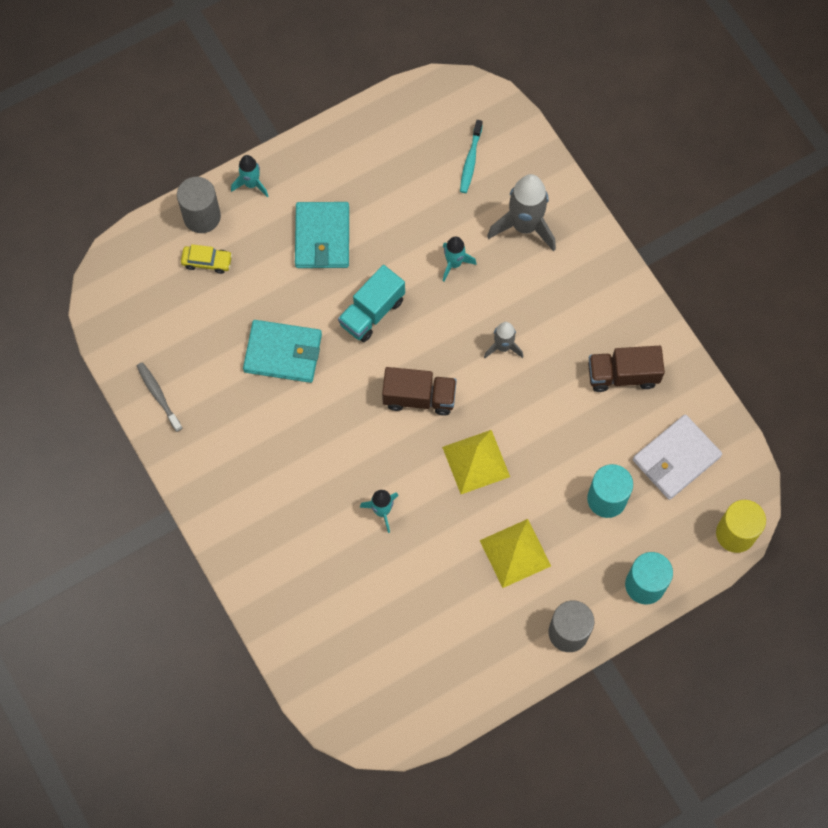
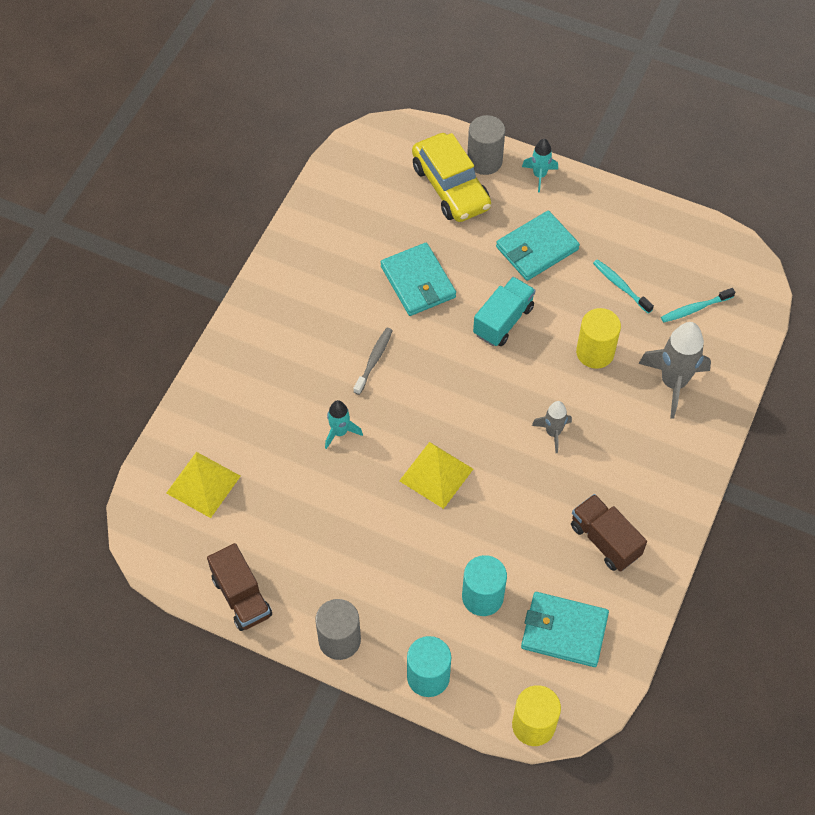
camera: 55 degrees right, 10 degrees down
grey toothbrush [137,362,182,432] -> grey toothbrush moved to [354,328,393,395]
yellow car [181,244,232,274] -> yellow car [412,133,491,222], size x2.16
turquoise truck [338,265,405,342] -> turquoise truck turned 120 degrees clockwise [473,277,536,346]
brown truck [382,367,457,416] -> brown truck moved to [207,543,272,631]
turquoise rocket [443,236,476,281] -> yellow cylinder [576,308,621,369]
yellow pyramid [480,519,551,588] -> yellow pyramid moved to [166,452,241,518]
white wallet [633,414,722,500] -> turquoise wallet [521,592,609,667]
none -> turquoise toothbrush [593,259,654,314]

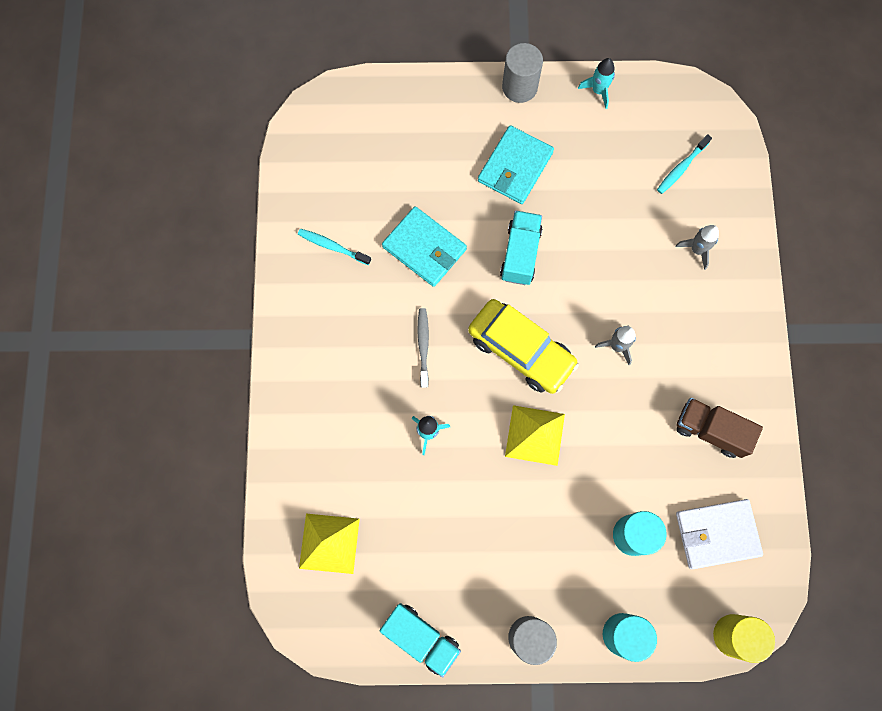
camera: 25 degrees left, 15 degrees up
brown truck [207,543,272,631] -> turquoise truck [380,603,461,677]
yellow car [412,133,491,222] -> yellow car moved to [468,299,579,394]
grey cylinder [467,115,505,175] -> grey cylinder moved to [502,43,543,103]
turquoise wallet [521,592,609,667] -> white wallet [676,499,763,569]
turquoise rocket [522,139,558,192] -> turquoise rocket moved to [578,58,615,109]
yellow cylinder [576,308,621,369] -> none
turquoise toothbrush [593,259,654,314] -> turquoise toothbrush moved to [298,229,371,265]
grey rocket [638,322,711,419] -> grey rocket [676,225,719,270], size x0.56

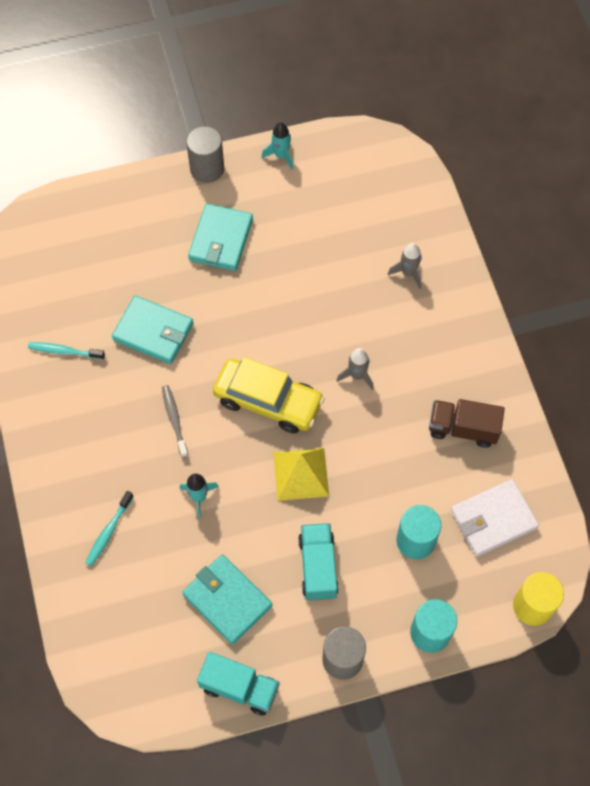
camera: 15 degrees left, 10 degrees down
yellow pyramid [299,514,360,574] -> none
turquoise truck [500,211,542,285] -> turquoise truck moved to [298,523,339,601]
turquoise toothbrush [657,134,712,194] -> turquoise toothbrush moved to [85,491,134,566]
none -> turquoise wallet [182,554,272,645]

